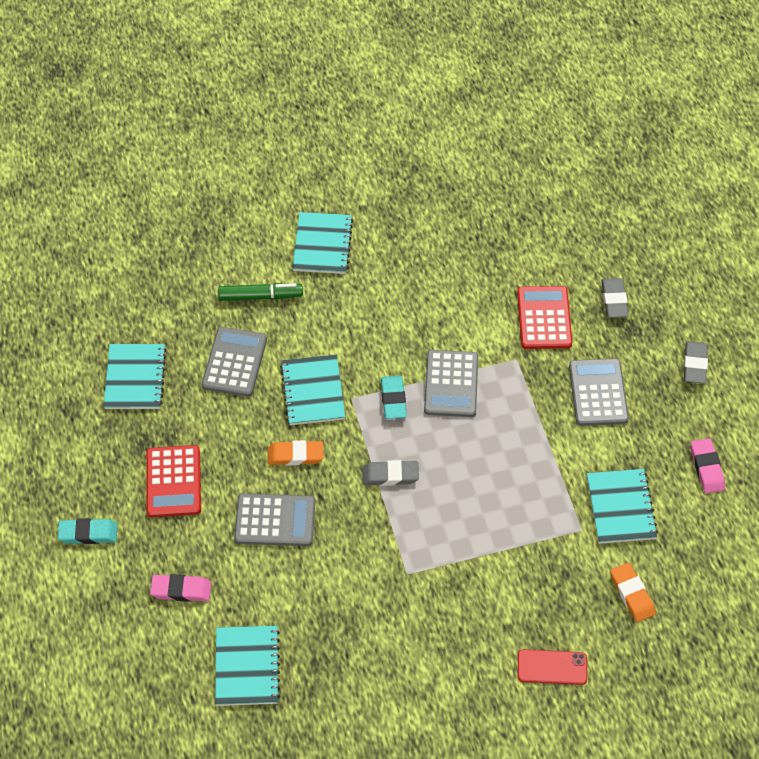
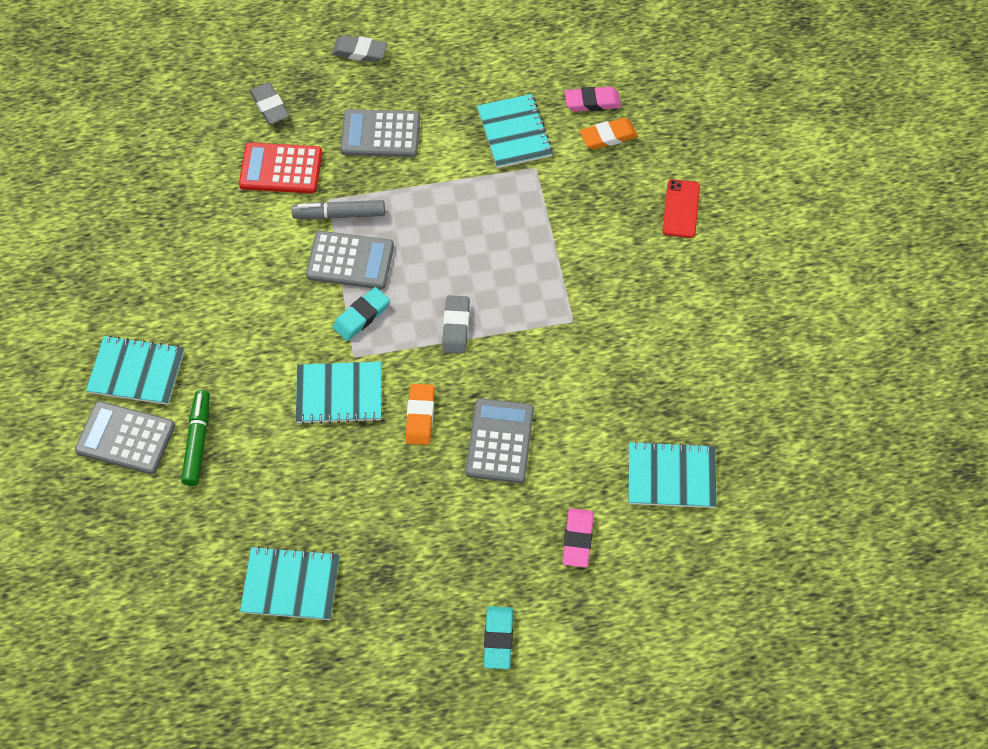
camera: 85 degrees left, 5 degrees up
red calculator [146,445,201,517] -> none
grey calculator [202,327,267,397] -> grey calculator moved to [75,401,175,474]
turquoise eraser [381,376,407,419] -> turquoise eraser turned 45 degrees counterclockwise [333,287,390,341]
turquoise notebook [587,469,658,544] -> turquoise notebook turned 75 degrees clockwise [477,94,553,168]
grey eraser [601,278,629,318] -> grey eraser turned 60 degrees clockwise [250,82,289,125]
pink eraser [691,438,725,494] -> pink eraser moved to [565,87,621,112]
none -> grey marker [292,200,385,220]

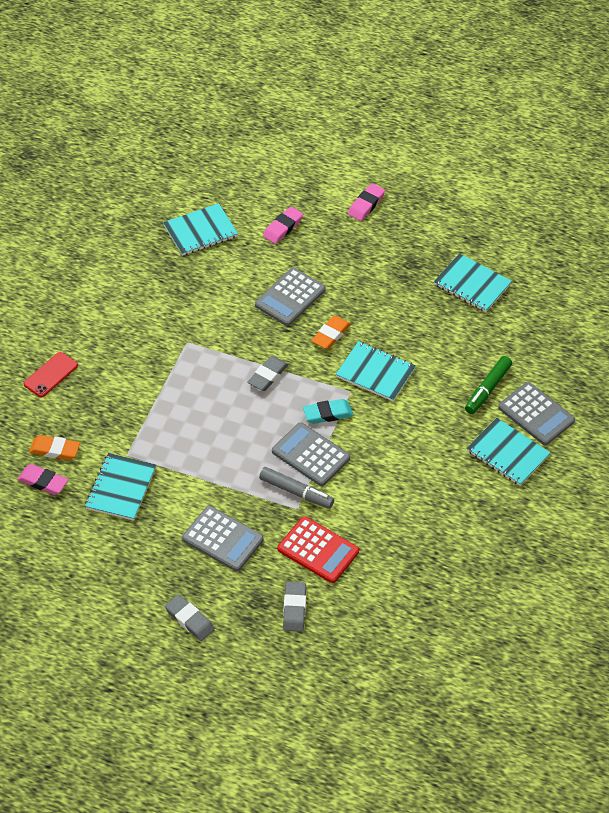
camera: 150 degrees left, 10 degrees down
turquoise eraser [484,606,513,669] -> pink eraser [348,183,385,221]
turquoise notebook [628,441,717,508] -> turquoise notebook turned 60 degrees counterclockwise [163,203,238,256]

